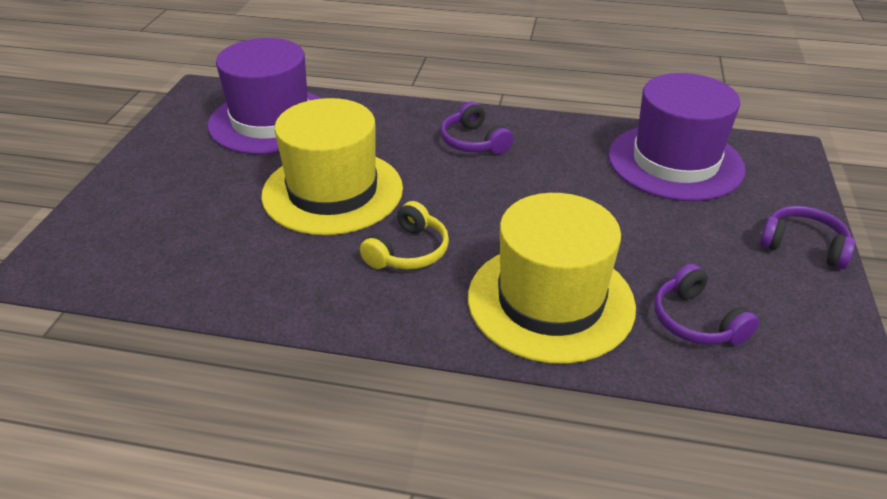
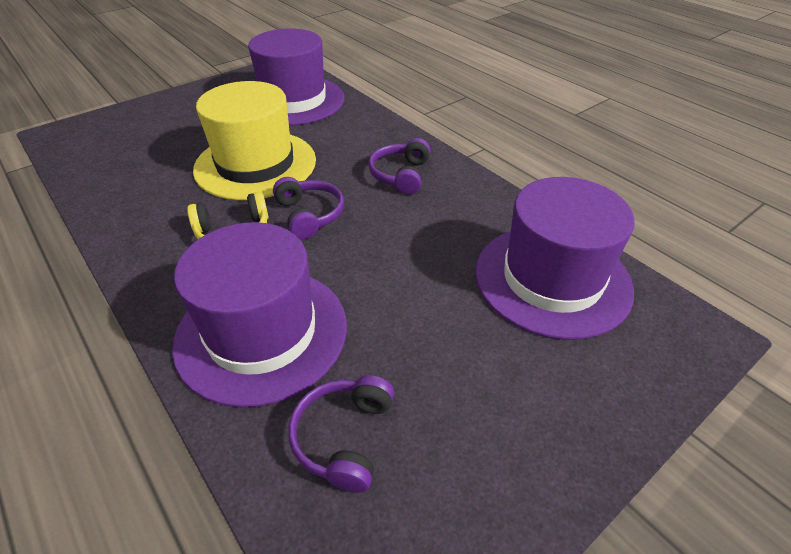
camera: 40 degrees right, 5 degrees up
yellow hat [468,193,636,364] -> purple hat [172,222,347,407]
purple headphones [759,206,855,269] -> purple headphones moved to [273,177,344,239]

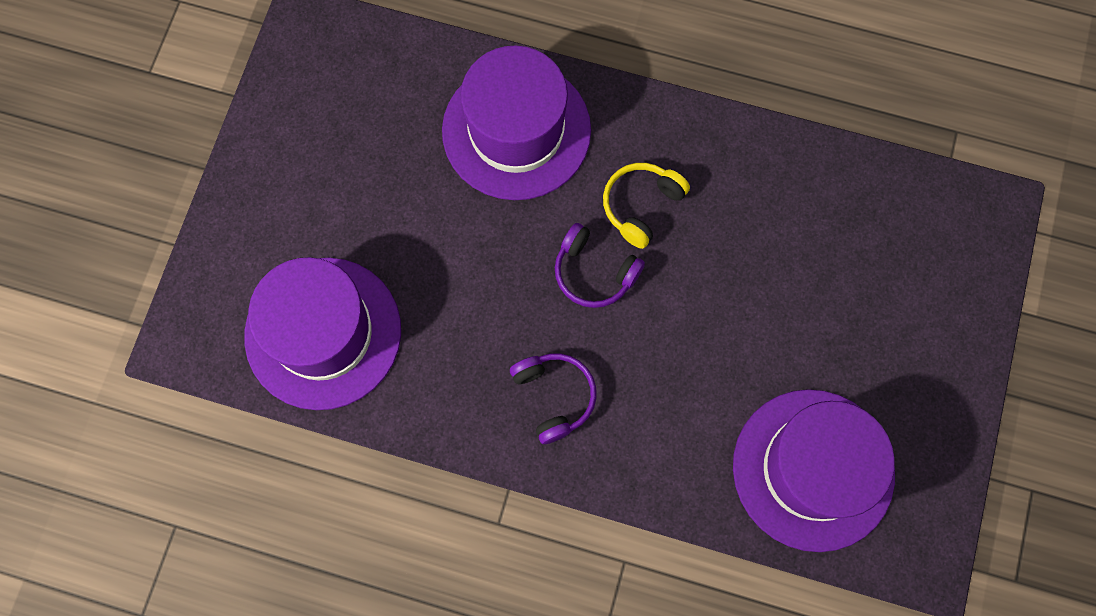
camera: 145 degrees right, 30 degrees up
yellow hat [193,81,316,200] -> none
purple headphones [288,375,394,493] -> none

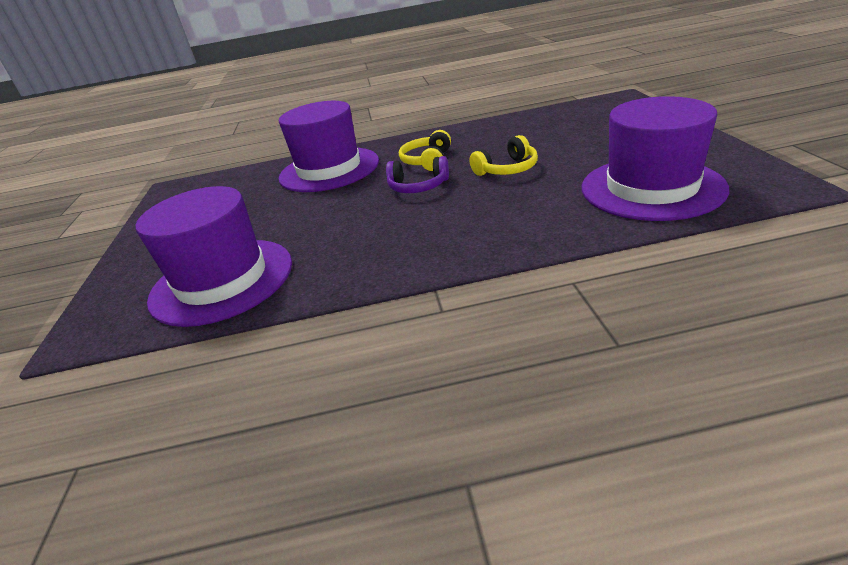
camera: 20 degrees left, 40 degrees down
purple headphones [510,353,597,444] -> none
none -> yellow headphones [469,135,538,176]

